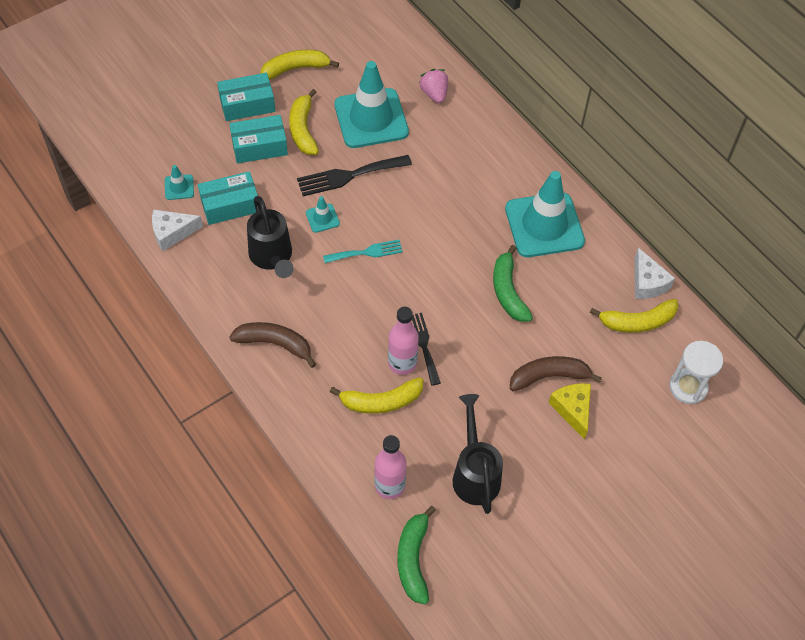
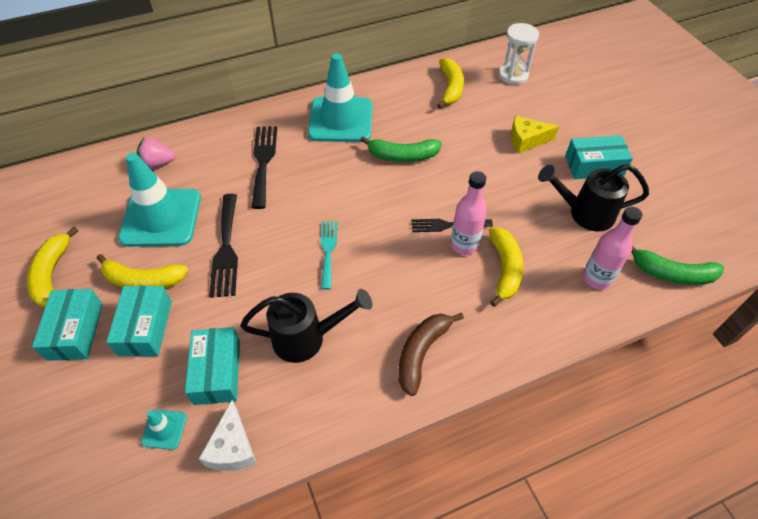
camera: 75 degrees left, 5 degrees down
turquoise traffic cone [306,196,340,233] -> none
brown banana [510,356,602,391] -> none
white cheese [635,248,675,299] -> none
none -> black fork [251,126,277,209]
none -> turquoise box [565,135,633,179]

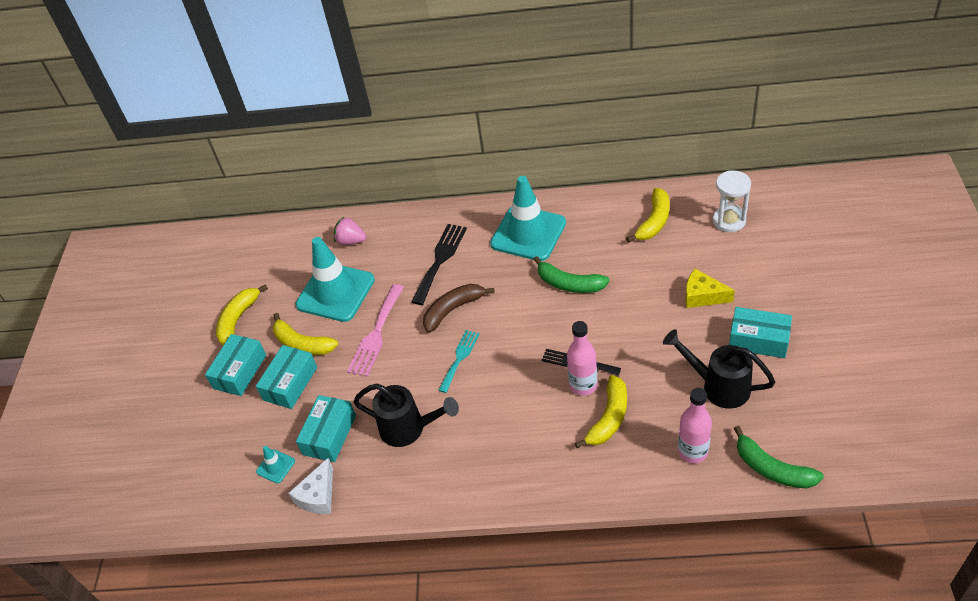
camera: 30 degrees right, 5 degrees down
black fork [209,194,238,298] -> pink fork [347,284,404,377]
brown banana [398,313,464,396] -> brown banana moved to [423,284,494,333]

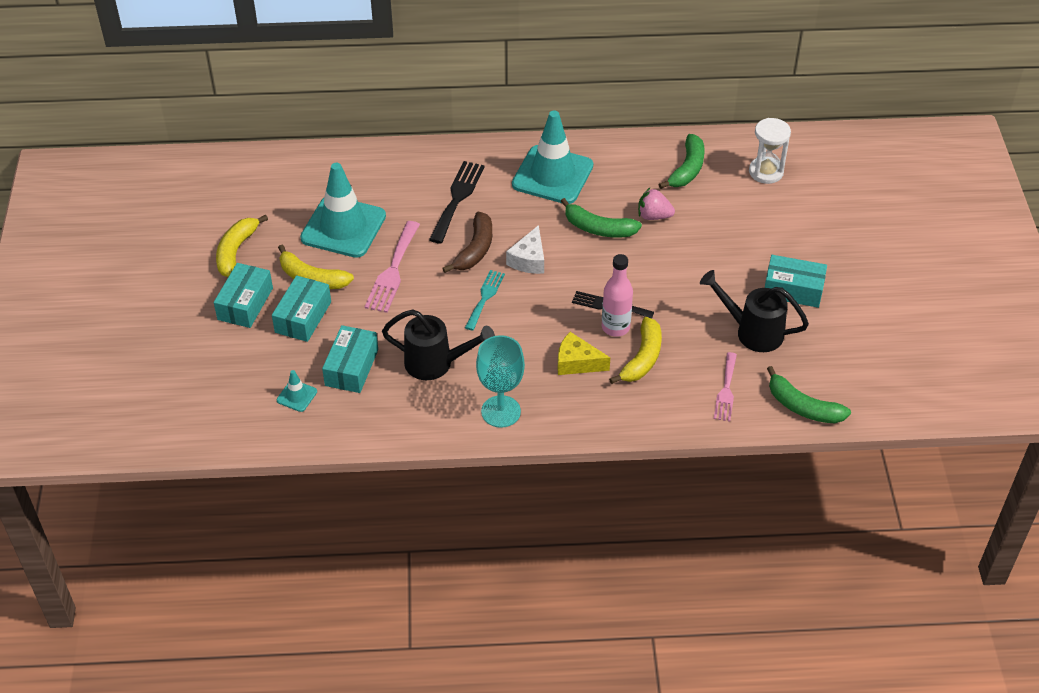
camera: 10 degrees left, 0 degrees up
white cheese [288,458,333,514] -> white cheese moved to [506,225,544,274]
pink strawberry [334,217,366,245] -> pink strawberry moved to [638,188,675,220]
brown banana [423,284,494,333] -> brown banana turned 150 degrees clockwise [442,212,492,273]
yellow banana [626,188,670,243] -> green banana [659,134,705,189]
pink bottle [678,388,712,463] -> pink fork [714,352,737,422]
yellow cheese [685,269,735,308] -> yellow cheese moved to [558,332,610,375]
none -> turquoise goblet [476,335,525,428]

